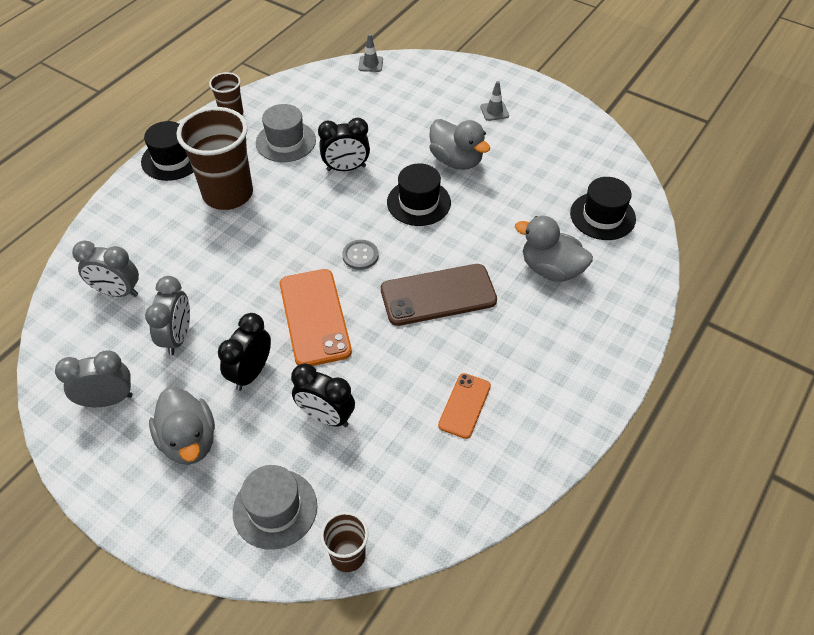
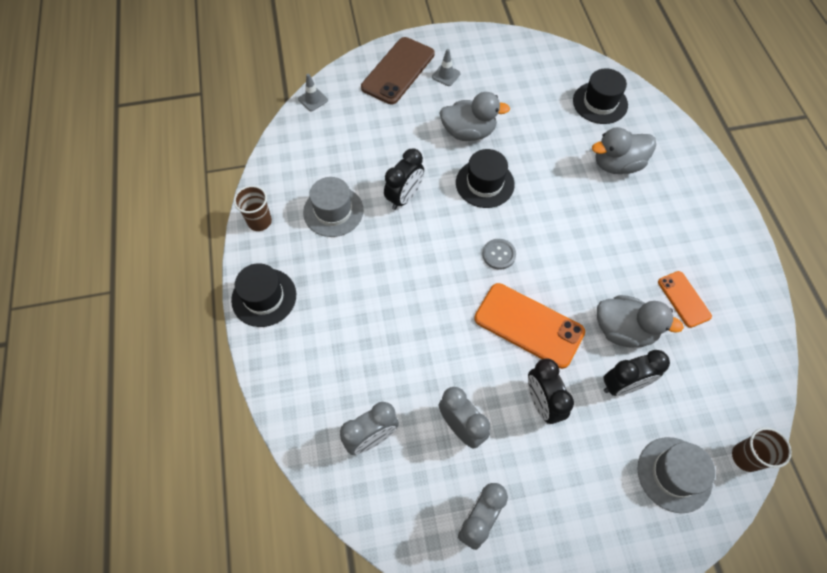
camera: 45 degrees left, 10 degrees up
grey duck [149,387,215,465] -> grey duck moved to [597,295,684,348]
brown cup [176,107,253,210] -> none
brown phone [381,264,497,326] -> brown phone moved to [361,37,435,105]

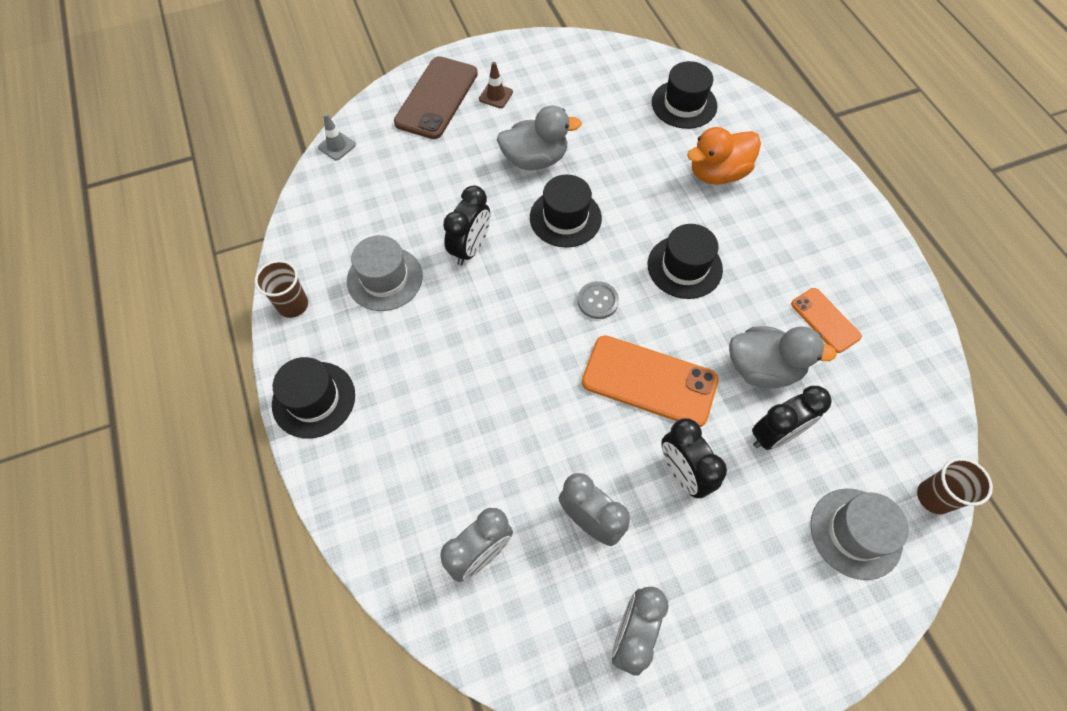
camera: 10 degrees left, 0 degrees up
grey traffic cone [432,49,461,86] -> brown traffic cone [479,62,513,108]
grey duck [592,127,656,174] -> orange duck [687,127,761,185]
none -> black hat [648,224,723,299]

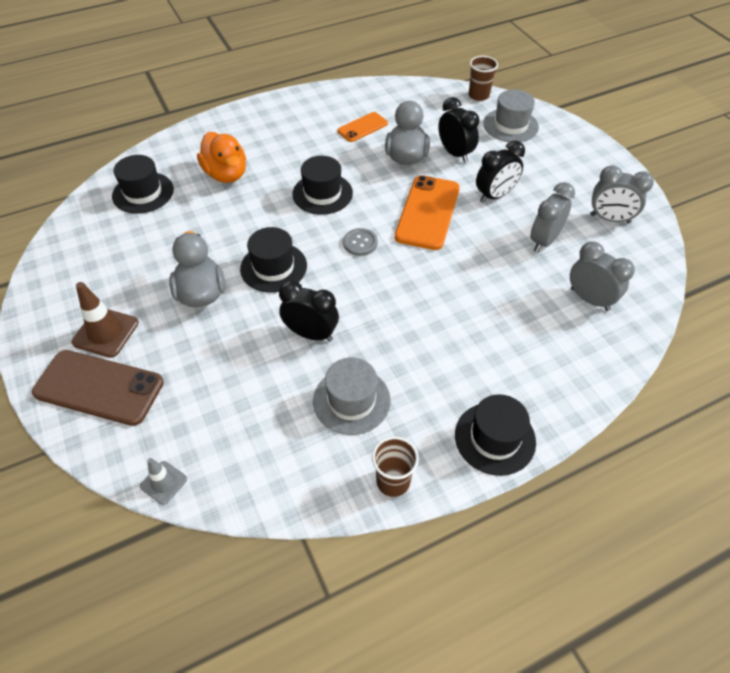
camera: 95 degrees left, 10 degrees down
brown traffic cone [479,62,513,108] -> brown traffic cone [72,282,139,358], size x1.66

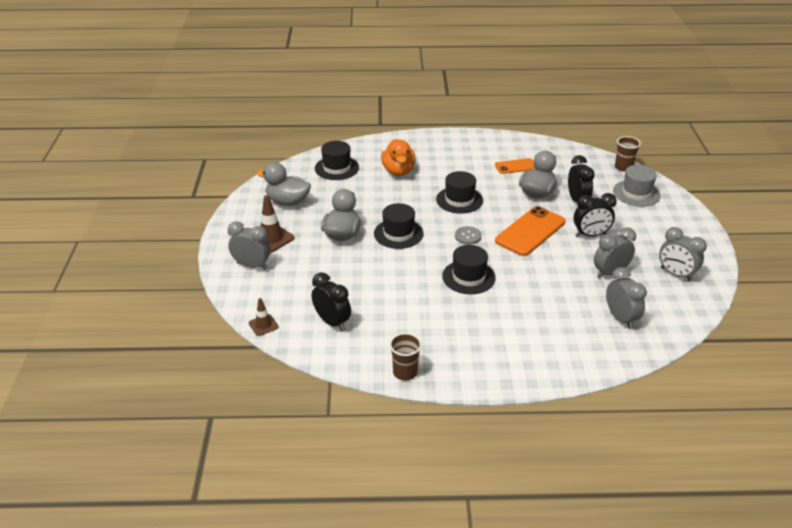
camera: 25 degrees right, 15 degrees down
brown phone [32,350,164,426] -> grey clock [228,221,271,270]
grey traffic cone [140,458,187,505] -> brown traffic cone [249,298,279,336]
black clock [279,280,339,341] -> black clock moved to [312,272,351,331]
grey hat [313,357,391,435] -> none
black hat [455,394,536,476] -> black hat moved to [442,245,496,294]
none -> grey duck [256,162,311,206]

